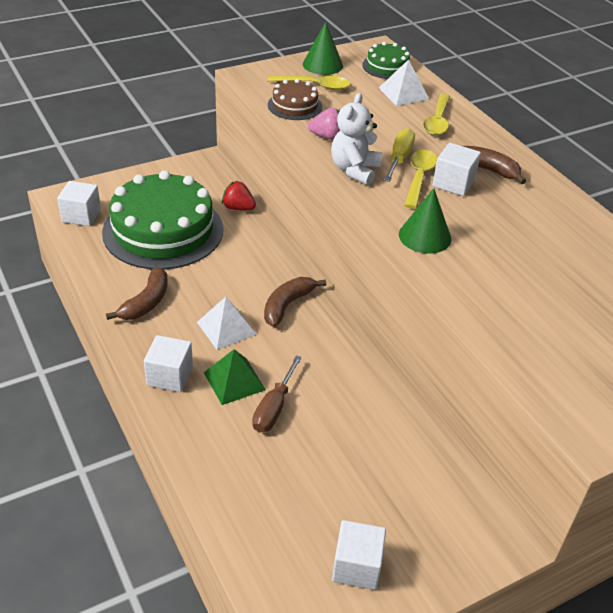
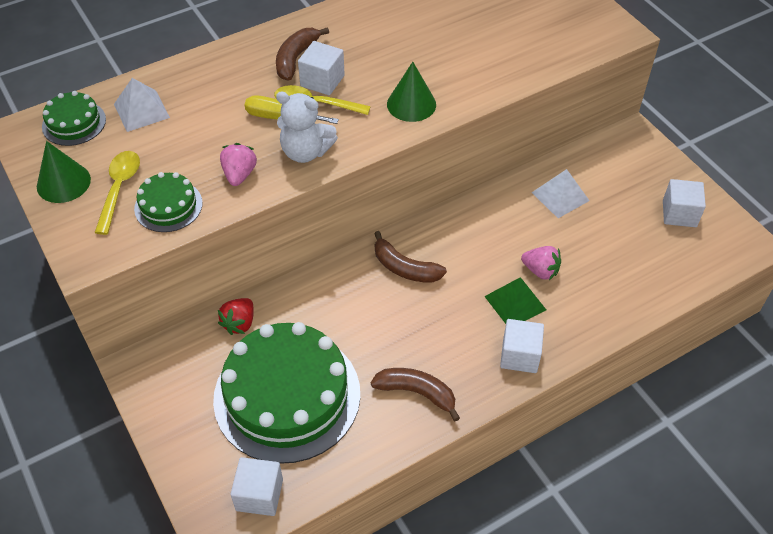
camera: 90 degrees left, 10 degrees up
white pyramid [197,297,257,350] -> white pyramid moved to [532,169,590,218]
brown screwdriver [252,355,302,433] -> pink strawberry [521,246,561,280]
brown cake [268,79,322,120] -> green cake [134,172,203,232]
yellow spoon [423,94,450,135] -> none

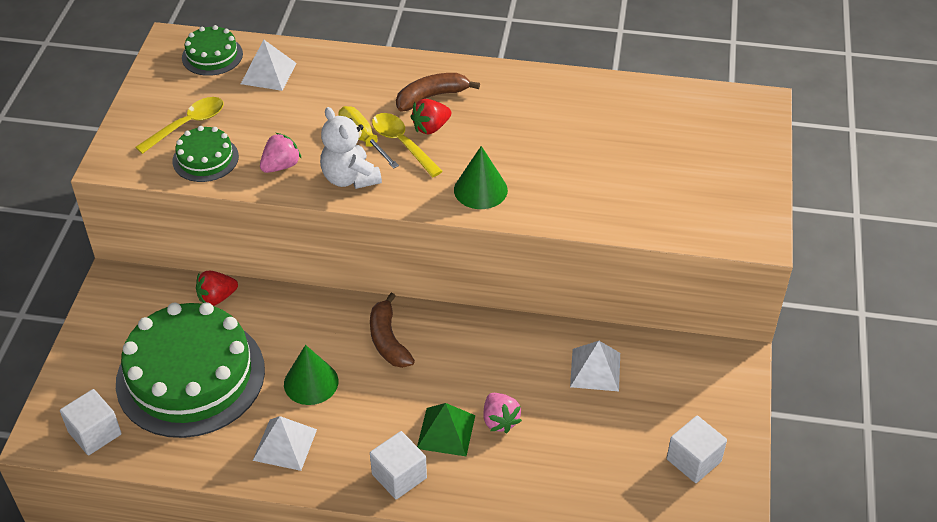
camera: 40 degrees right, 5 degrees down
green cone [37,141,91,203] -> green cone moved to [284,345,338,405]
white cube [298,41,345,95] -> red strawberry [411,99,451,134]
brown banana [371,368,460,421] -> white pyramid [253,416,317,471]

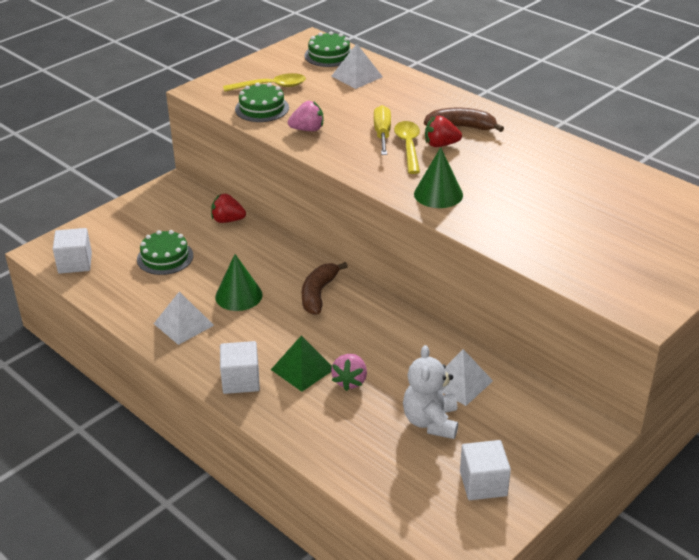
camera: 35 degrees right, 10 degrees down
green cake [116,302,265,438] -> green cake [137,230,193,275], size x0.46
white teddy bear [320,107,382,189] -> white teddy bear moved to [403,345,458,439]

